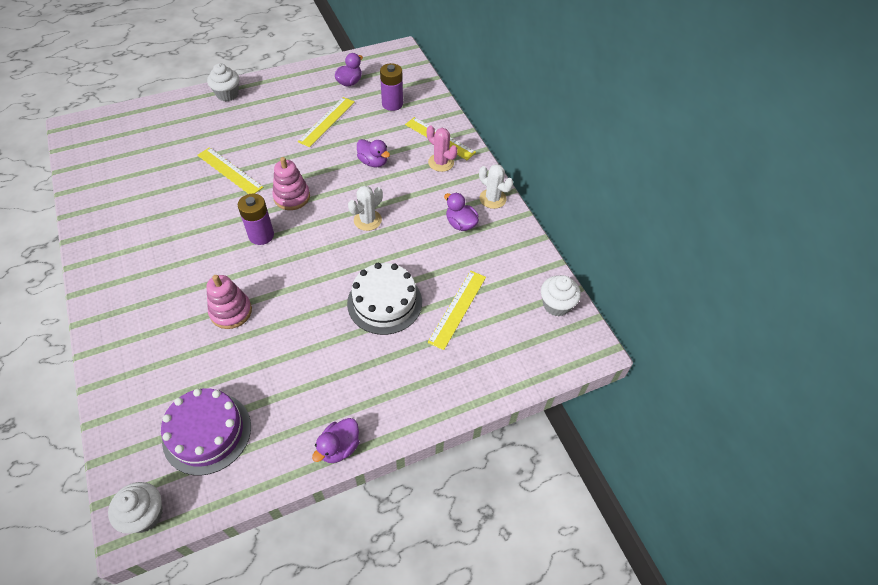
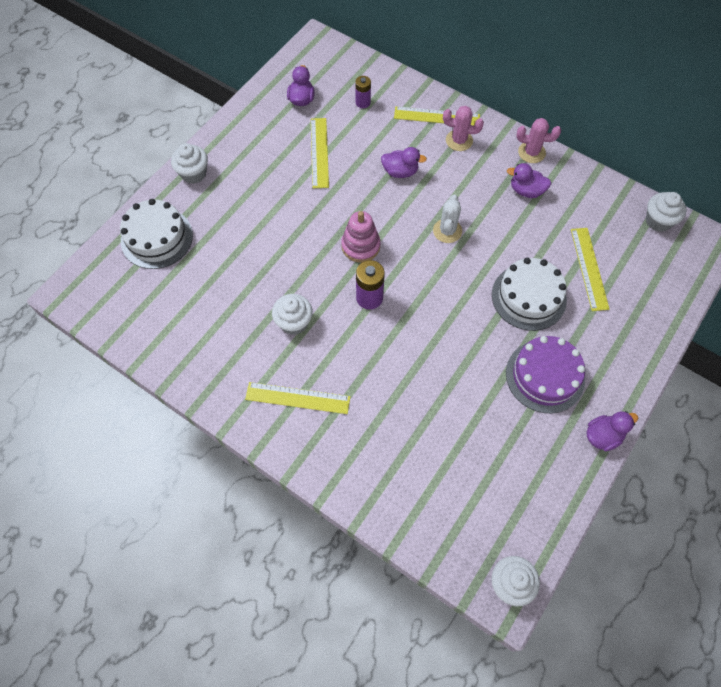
camera: 30 degrees left, 10 degrees up
purple cake [161,388,251,476] -> purple cake moved to [506,336,585,413]
yellow ruler [197,147,263,194] -> yellow ruler moved to [245,382,350,414]
pink stacking toy [206,275,252,329] -> none
purple duck [312,418,360,463] -> purple duck turned 120 degrees counterclockwise [587,411,638,451]
purple battery [380,63,403,111] -> purple battery [355,76,371,108], size x0.65
white cactus [479,164,513,209] -> pink cactus [516,118,561,163]
none -> white cake [120,199,193,269]
none -> white cupcake [272,294,313,335]

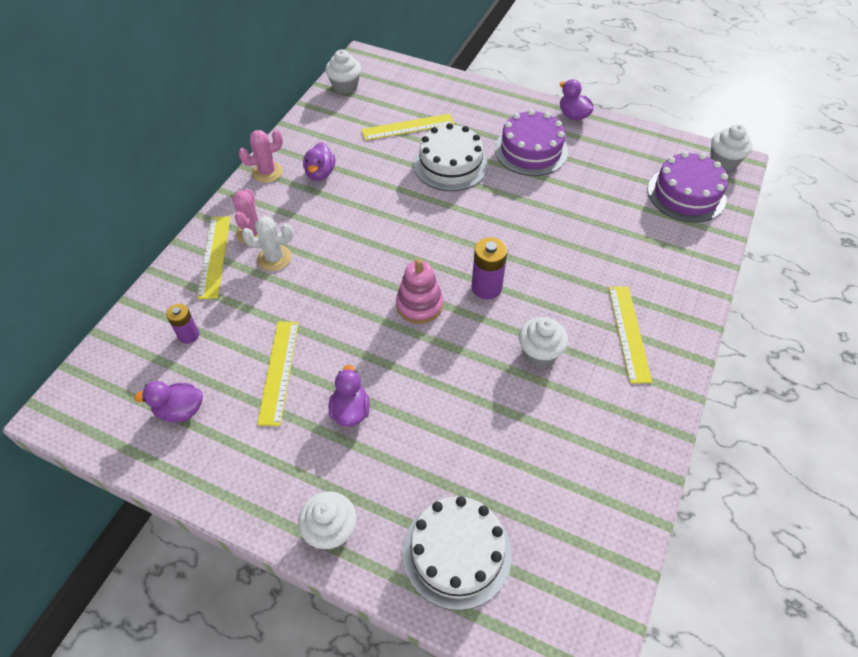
camera: 100 degrees left, 10 degrees down
yellow ruler [311,118,329,188] -> yellow ruler turned 75 degrees counterclockwise [257,321,299,426]
purple duck [381,147,427,178] -> purple duck moved to [329,364,370,427]
white cactus [433,195,462,243] -> white cactus moved to [242,216,293,271]
pink cactus [516,118,561,163] -> pink cactus turned 60 degrees clockwise [238,130,283,183]
none -> purple cake [648,151,728,223]

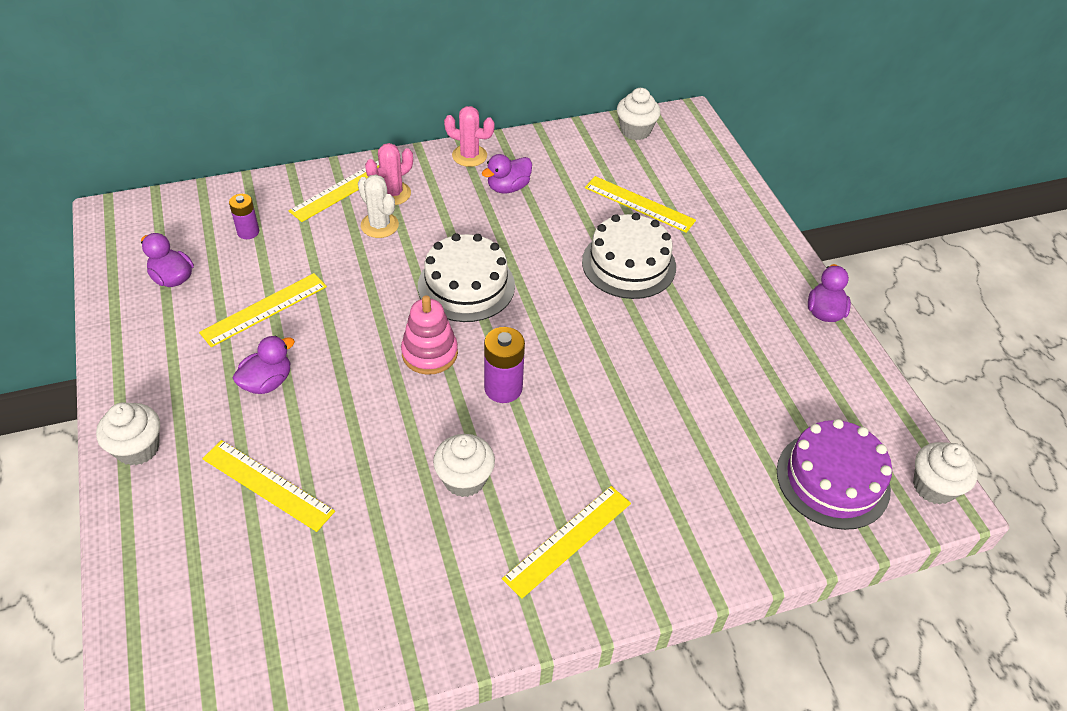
camera: 45 degrees right, 5 degrees down
white cake [402,496,512,610] -> white cake moved to [418,233,515,322]
purple cake [495,109,568,176] -> none
none -> yellow ruler [202,440,335,532]

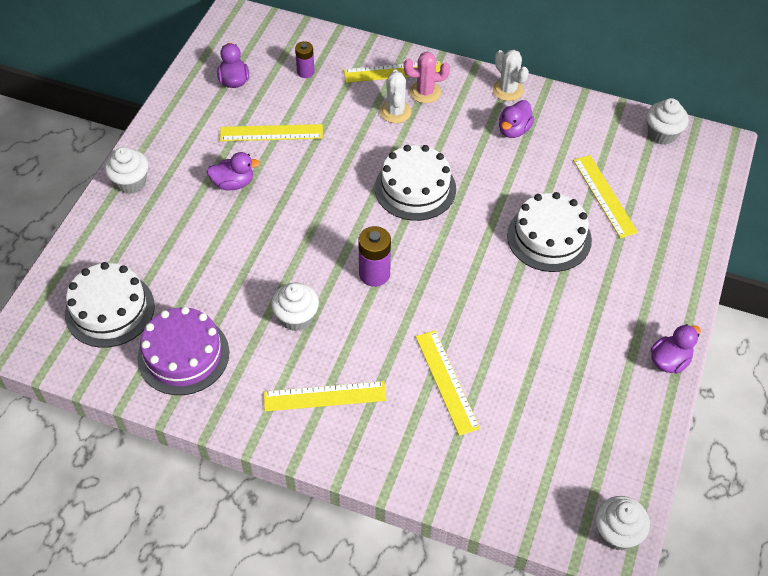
camera: 40 degrees right, 5 degrees up
yellow ruler [202,440,335,532] -> yellow ruler moved to [416,330,480,436]
pink stacking toy [401,295,458,375] -> none
pink cactus [444,106,495,167] -> white cactus [493,50,529,101]
purple duck [482,154,532,193] -> purple duck turned 60 degrees counterclockwise [499,100,534,138]
purple cake [777,419,892,530] -> purple cake moved to [137,307,229,395]
none -> white cake [65,262,155,348]

